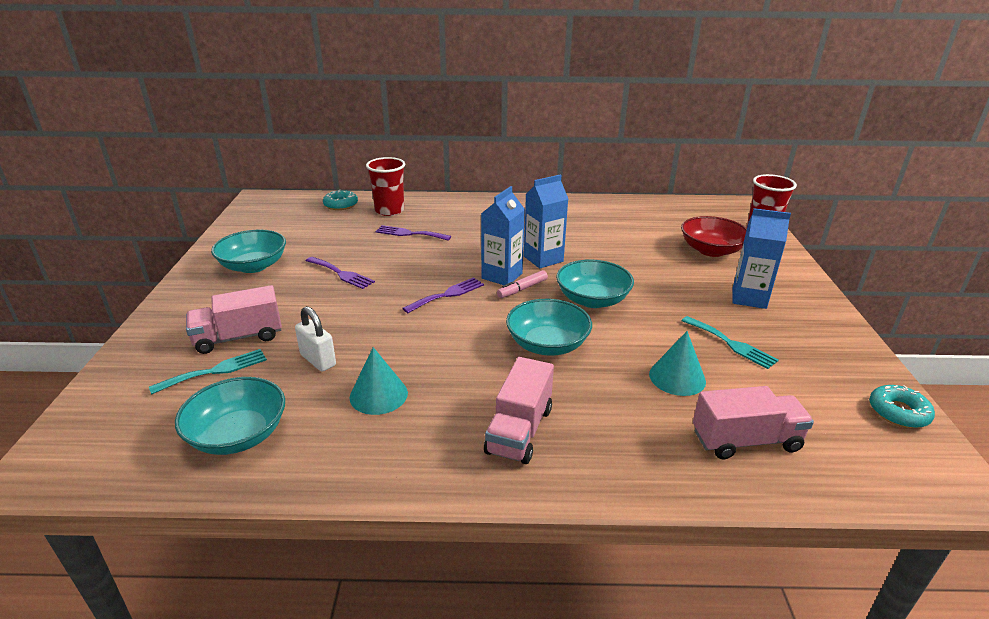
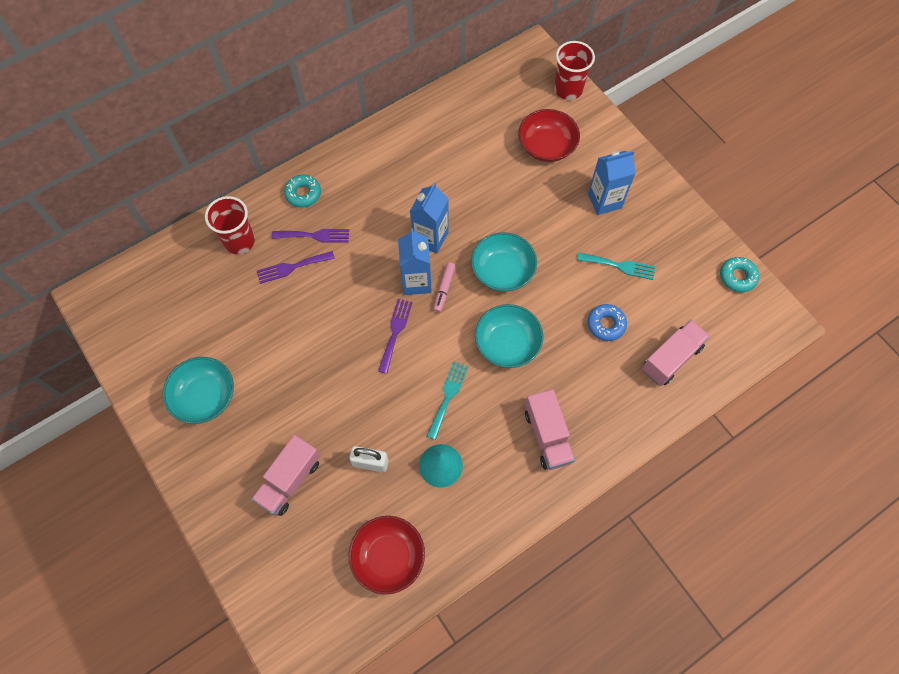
camera: 35 degrees left, 35 degrees up
turquoise fork [149,349,267,394] -> turquoise fork moved to [427,361,469,440]
turquoise bowl [175,377,285,455] -> red bowl [349,516,425,594]
purple fork [306,257,375,289] -> purple fork moved to [272,229,349,243]
turquoise donut [323,189,358,210] -> turquoise donut moved to [284,175,321,207]
turquoise cone [649,331,706,396] -> blue donut [587,304,627,341]

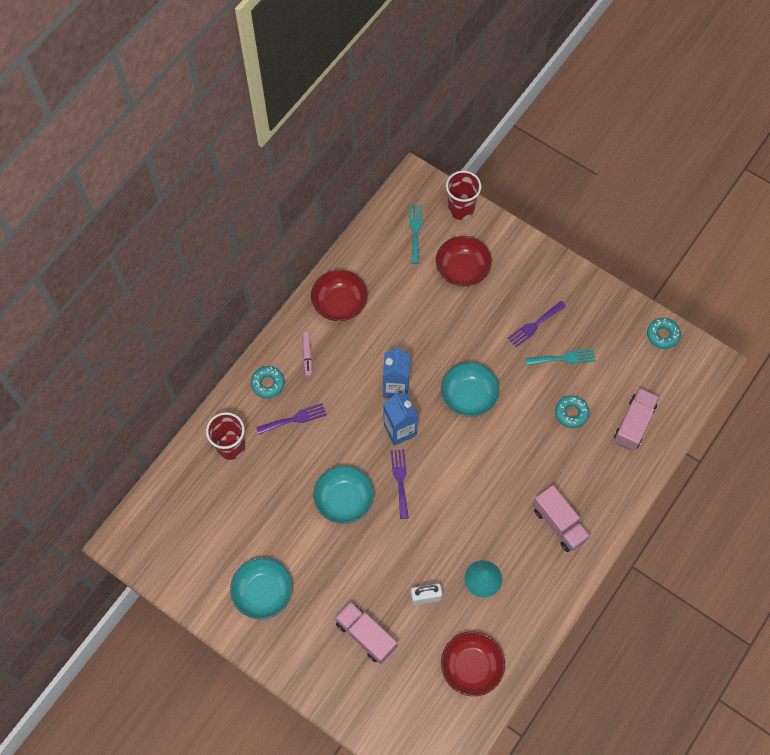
camera: 20 degrees left, 0 degrees up
pink truck [251,435,321,516] -> pink truck turned 120 degrees clockwise [335,601,397,664]
purple fork [257,251,335,284] -> purple fork moved to [508,301,566,347]
turquoise fork [427,361,469,440] -> turquoise fork moved to [409,205,422,264]
pink marker [434,262,456,313] -> pink marker moved to [302,332,312,377]
turquoise bowl [475,304,544,368] -> turquoise bowl moved to [313,465,374,524]
blue donut [587,304,627,341] -> turquoise donut [555,395,589,428]
blue carton [588,150,636,215] -> none
none -> red bowl [311,270,368,321]

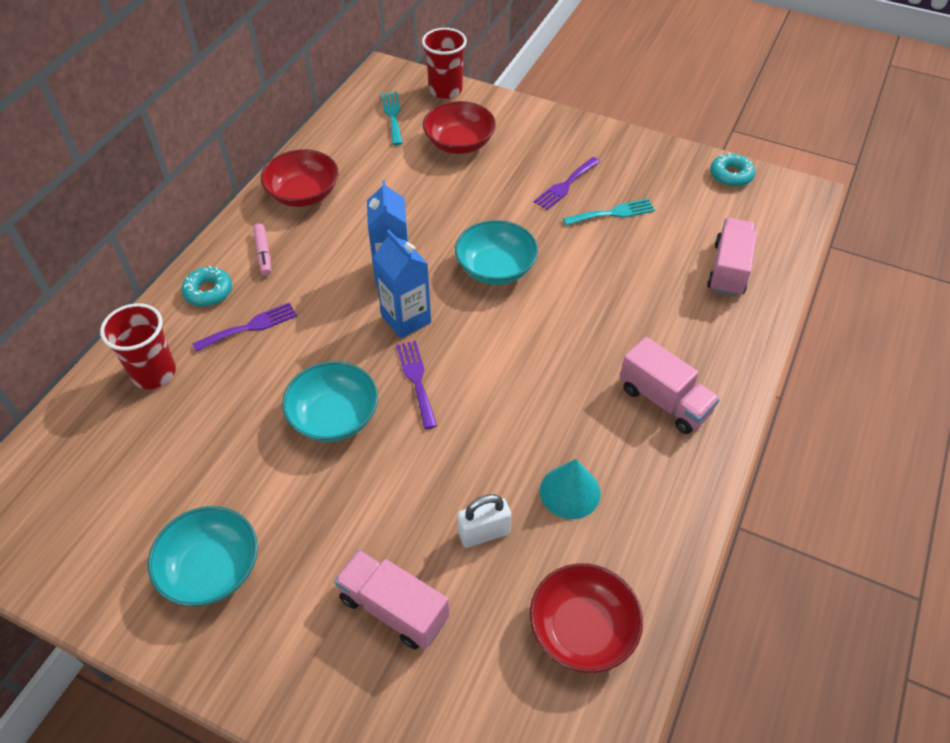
camera: 10 degrees left, 15 degrees down
turquoise donut [555,395,589,428] -> none

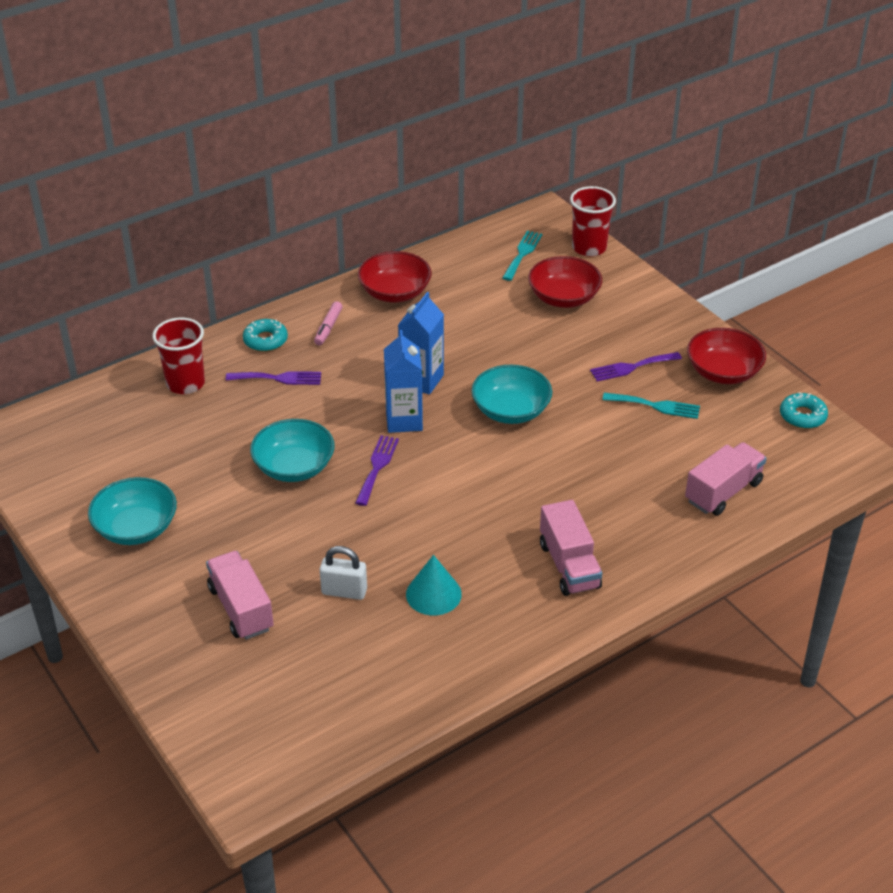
camera: 30 degrees right, 10 degrees down
red bowl [530,563,643,673] -> red bowl moved to [687,328,766,384]

